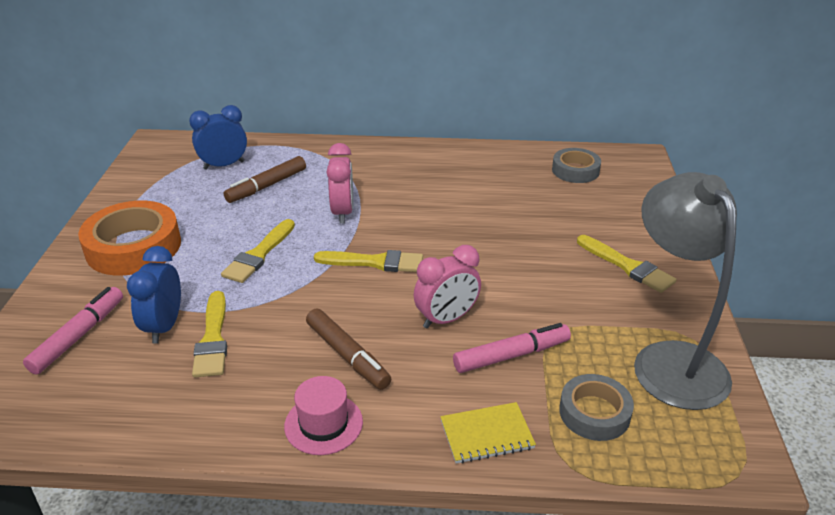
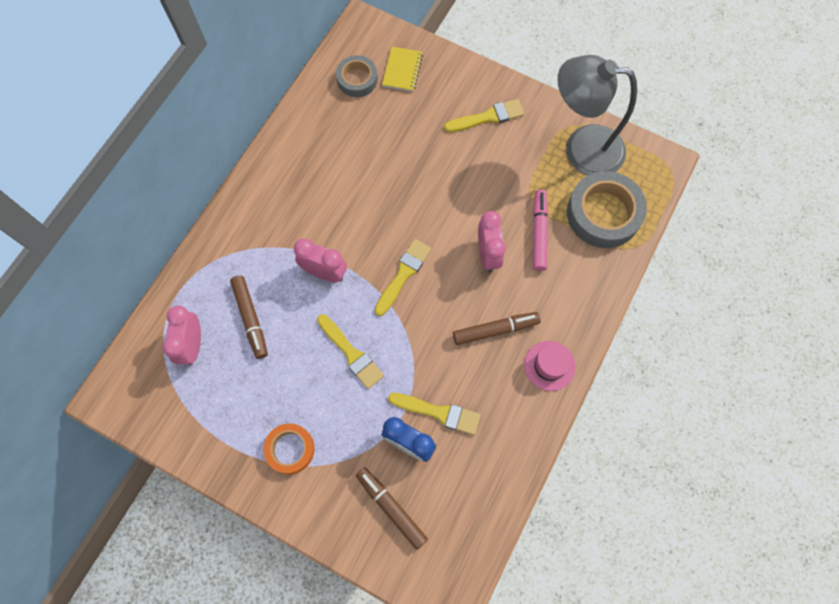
camera: 65 degrees left, 35 degrees up
pink marker [23,287,123,375] -> brown marker [356,467,428,550]
orange tape [78,201,181,276] -> orange tape [263,423,315,474], size x0.59
blue clock [189,105,247,170] -> pink clock [162,306,201,365]
yellow notebook [440,402,536,464] -> yellow notebook moved to [382,47,423,92]
grey tape [559,374,634,441] -> grey tape [567,171,647,248], size x1.70

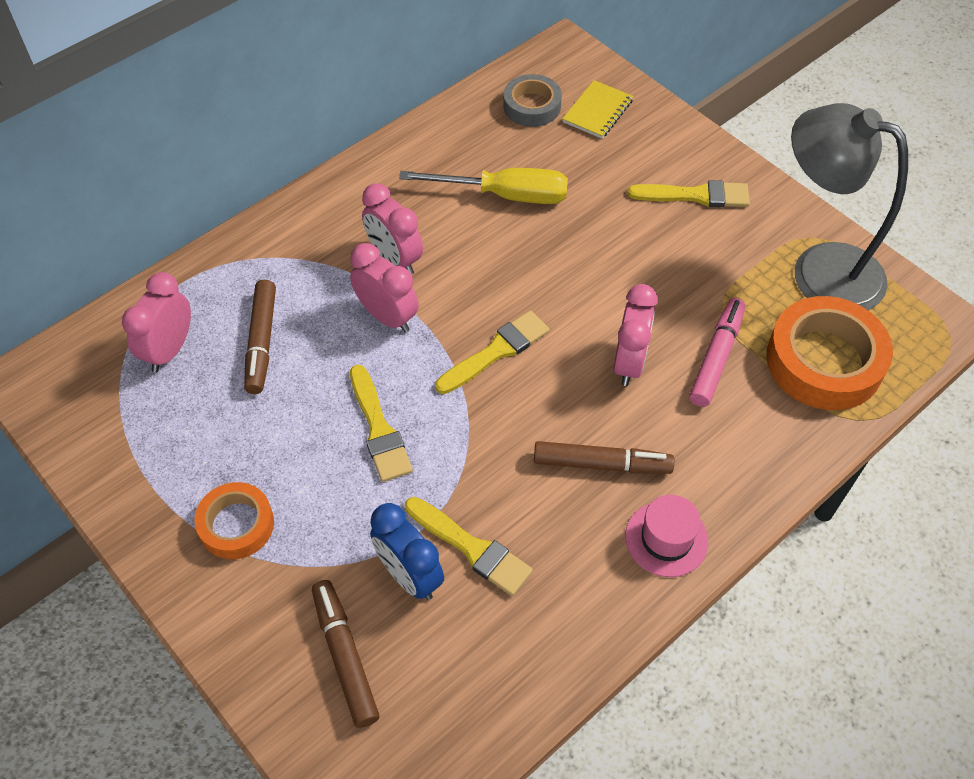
camera: 20 degrees right, 15 degrees down
grey tape [567,171,647,248] -> orange tape [766,296,893,410]
none -> pink clock [362,183,423,275]
none -> yellow screwdriver [399,168,568,204]

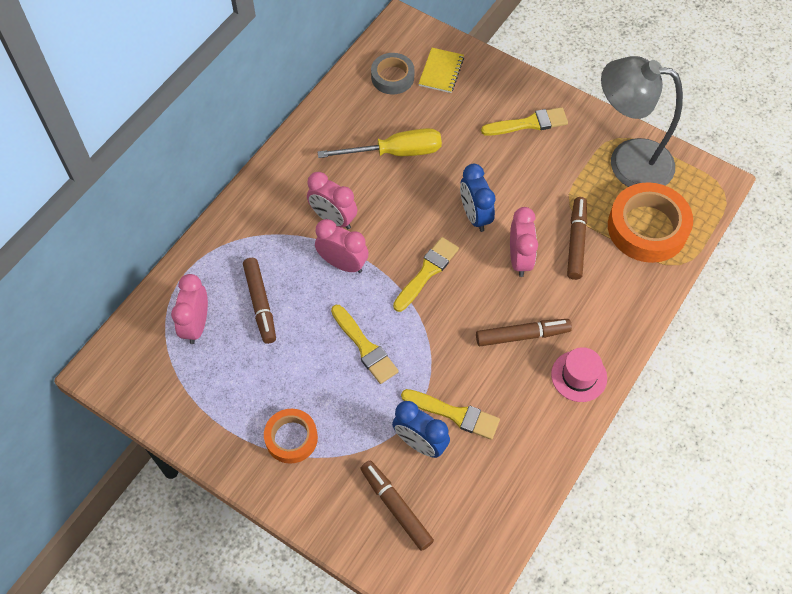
camera: 15 degrees left, 5 degrees up
pink marker [689,298,745,407] -> brown marker [567,197,587,280]
none -> blue clock [460,164,495,232]

